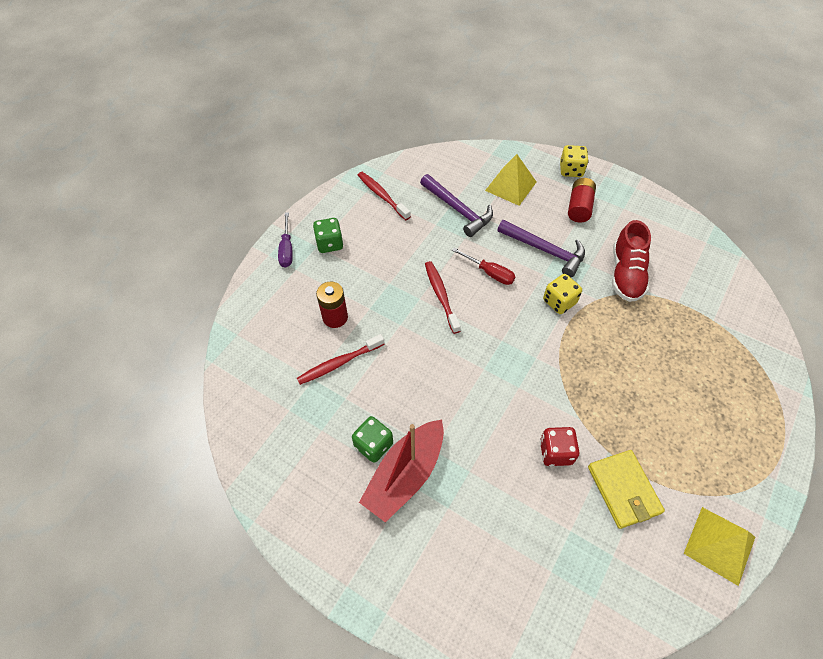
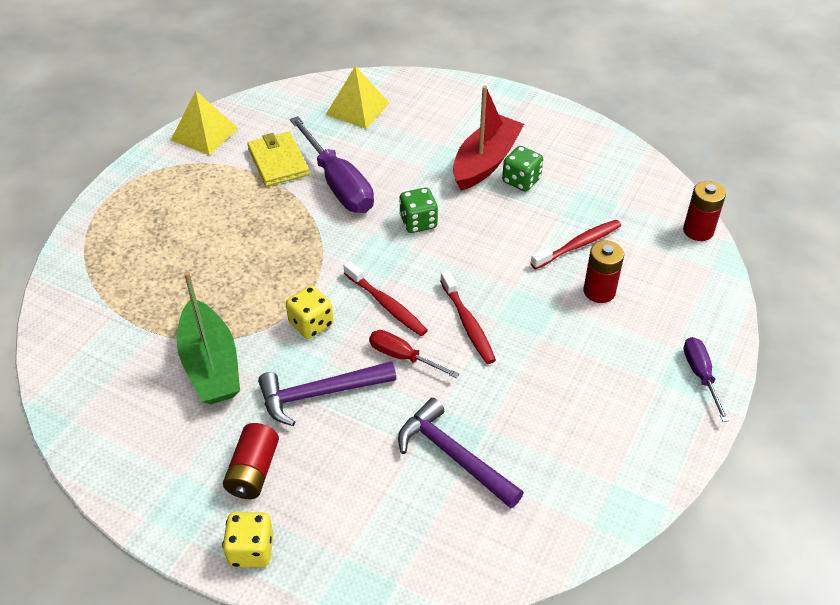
camera: 175 degrees right, 10 degrees down
green dice [313,218,343,253] -> green dice moved to [399,188,438,233]
red toothbrush [358,172,411,220] -> red toothbrush moved to [343,261,428,336]
yellow pyramid [485,154,536,206] -> yellow pyramid moved to [326,66,389,129]
purple hammer [497,220,585,277] -> purple hammer turned 45 degrees counterclockwise [258,361,396,426]
red dice [540,427,580,466] -> purple screwdriver [290,116,374,213]
red shoe [612,220,651,302] -> green boat [177,272,240,404]
none -> red battery [683,181,726,241]

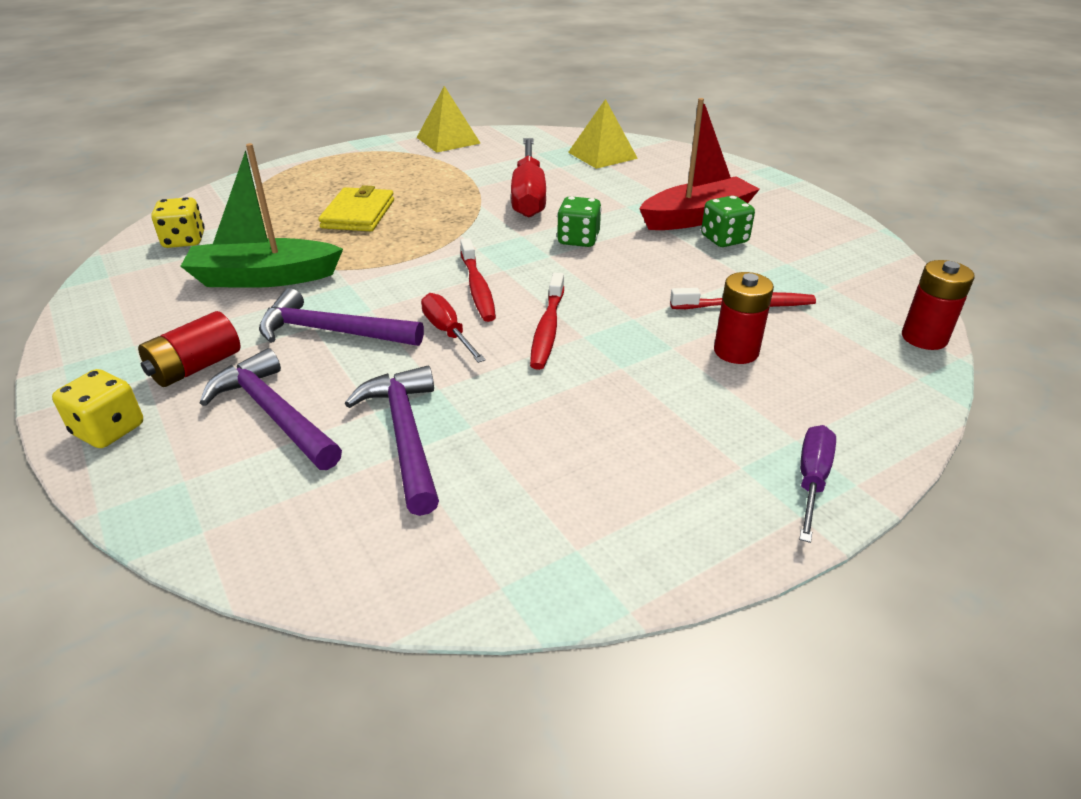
camera: 30 degrees right, 10 degrees down
green boat [177,272,240,404] -> green boat turned 75 degrees clockwise [180,143,343,288]
yellow wallet [247,132,309,187] -> yellow wallet moved to [318,185,394,231]
yellow dice [286,286,333,339] -> yellow dice moved to [151,197,205,248]
purple screwdriver [290,116,374,213] -> red screwdriver [511,138,546,217]
none -> purple hammer [200,348,342,470]

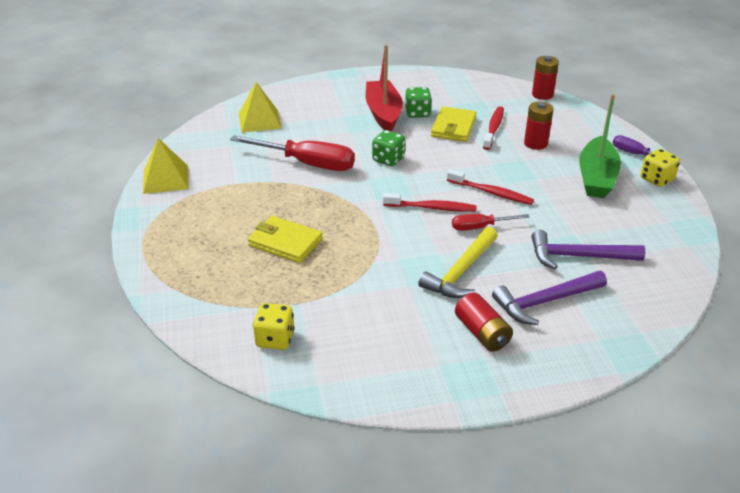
camera: 70 degrees left, 0 degrees up
yellow dice [52,369,143,448] -> yellow dice moved to [641,149,680,187]
green boat [180,143,343,288] -> green boat moved to [579,94,621,198]
purple hammer [259,288,424,346] -> yellow hammer [418,227,498,298]
none -> yellow wallet [431,107,476,142]

